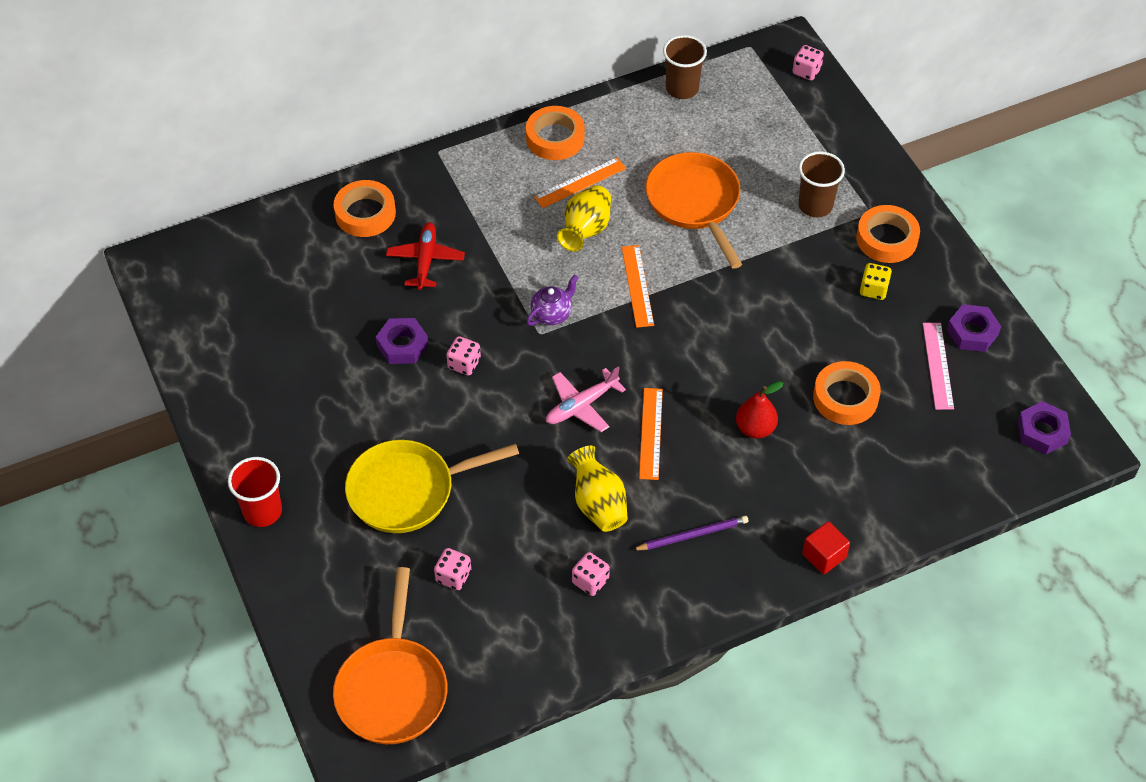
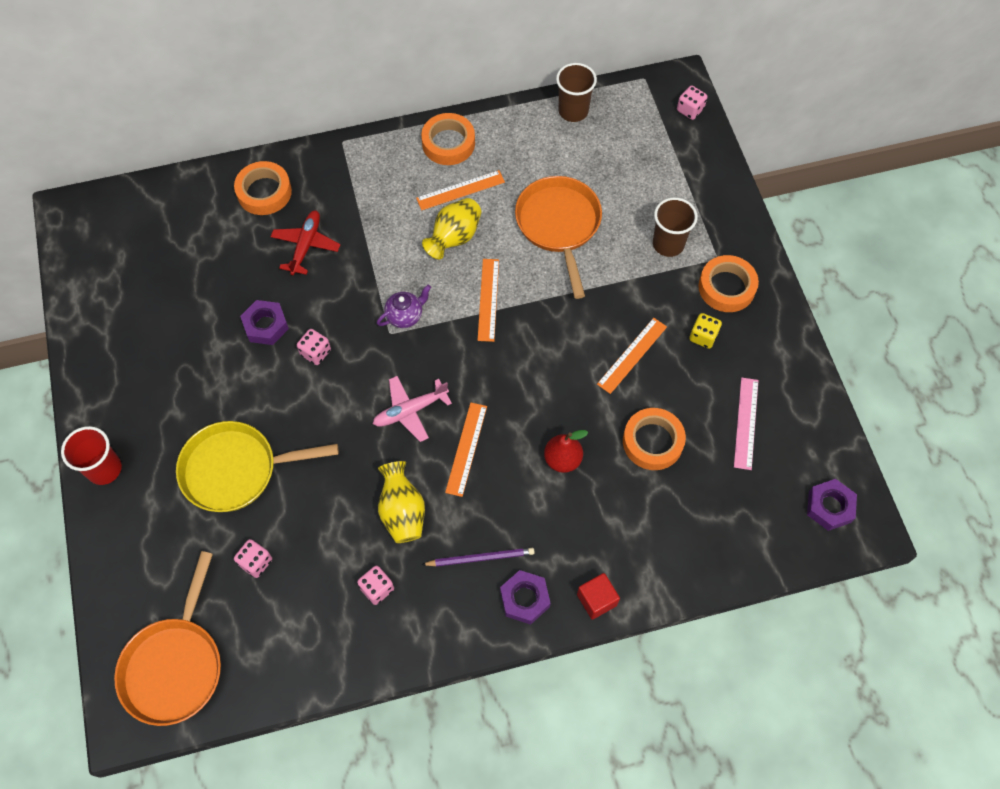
camera: 10 degrees right, 10 degrees up
purple nut [947,304,1001,352] -> purple nut moved to [500,570,551,625]
none -> orange ruler [597,318,667,394]

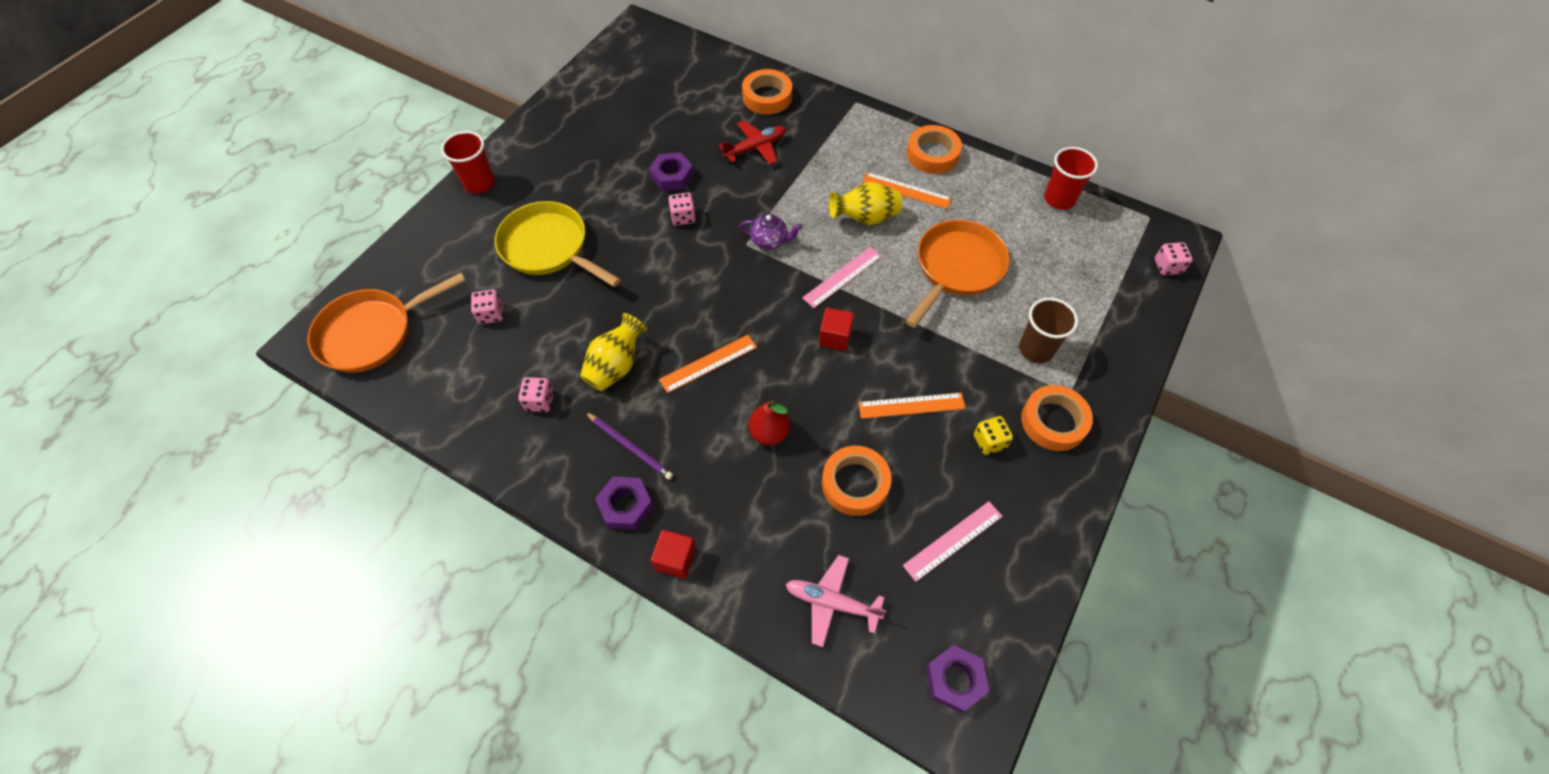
camera: 45 degrees right, 5 degrees down
pink plane [373,376,452,442] -> pink plane moved to [786,555,886,647]
orange ruler [478,259,499,342] -> pink ruler [802,247,882,308]
brown cup [556,63,597,122] -> red cup [1044,147,1098,210]
none -> red cube [819,308,854,351]

